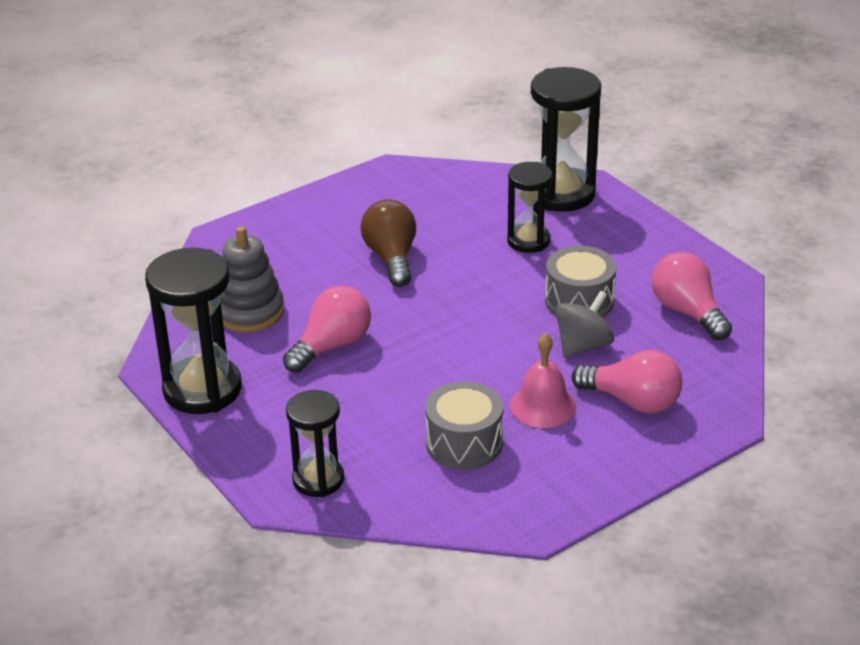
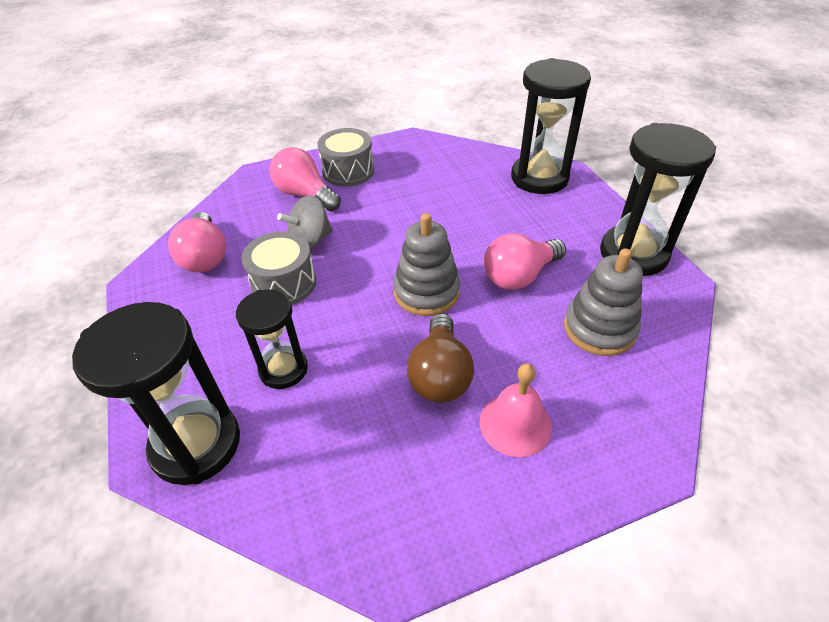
camera: 165 degrees left, 10 degrees up
black hourglass [286,390,344,497] -> black hourglass [511,58,591,194], size x1.63
grey drum [425,381,503,470] -> grey drum moved to [318,128,374,187]
pink bell [510,333,576,428] -> pink bell moved to [479,363,552,457]
none -> grey stacking toy [393,213,460,316]

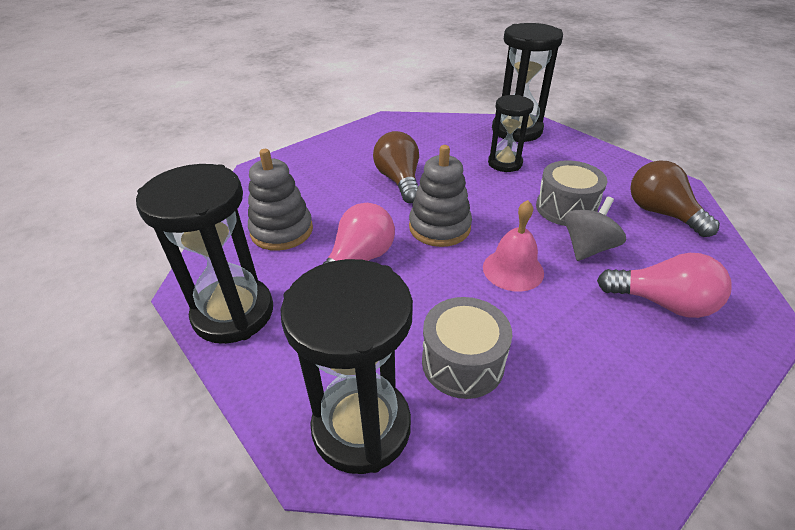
camera: 160 degrees right, 5 degrees down
pink light bulb [168,212,226,272] -> brown light bulb [630,160,720,237]
grey drum [318,128,374,187] -> grey drum moved to [422,297,512,399]
pink bell [479,363,552,457] -> pink bell moved to [483,200,544,292]

